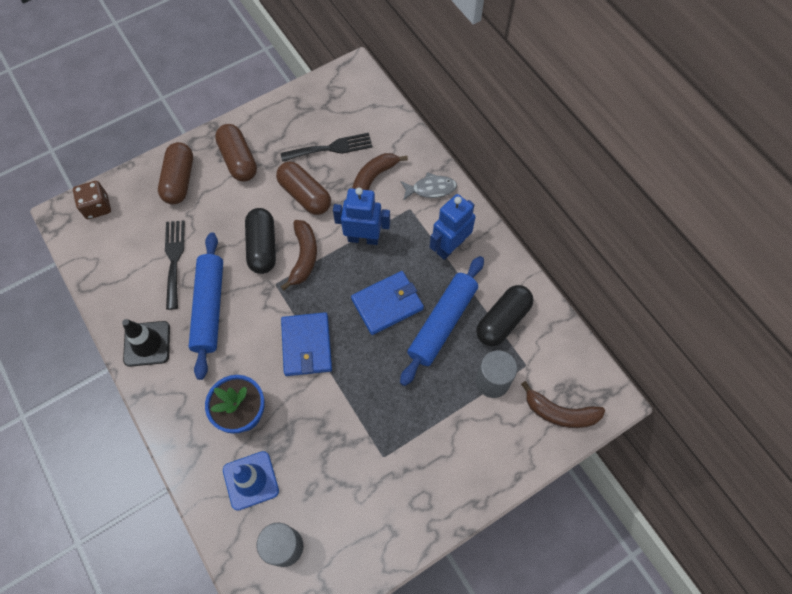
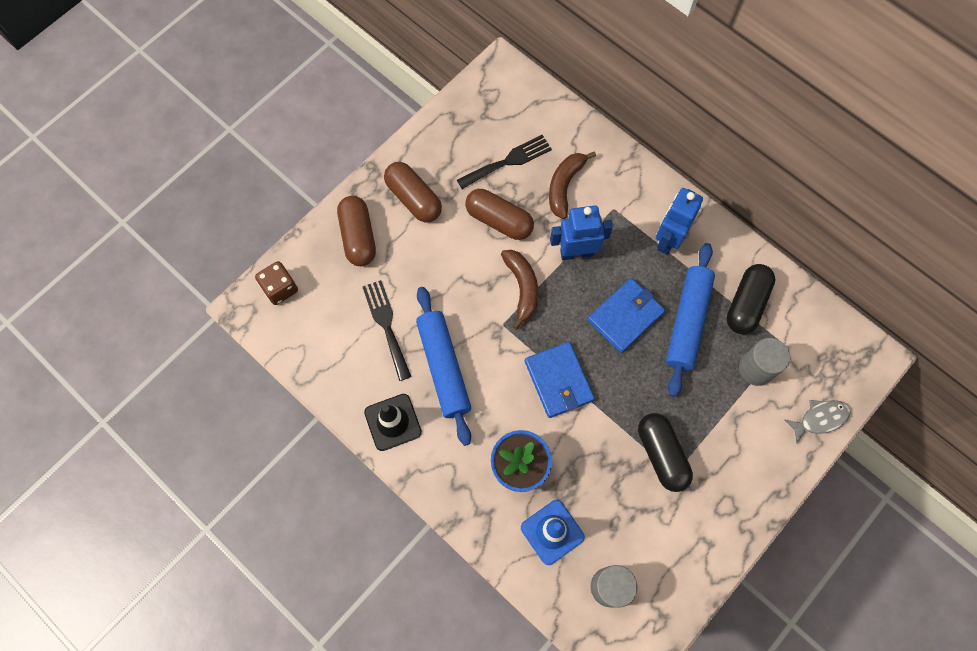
camera: 15 degrees left, 5 degrees up
black capsule [245,208,276,274] -> black capsule moved to [638,413,693,492]
grey fish [400,172,457,201] -> grey fish moved to [785,400,851,444]
brown banana [521,381,605,428] -> none

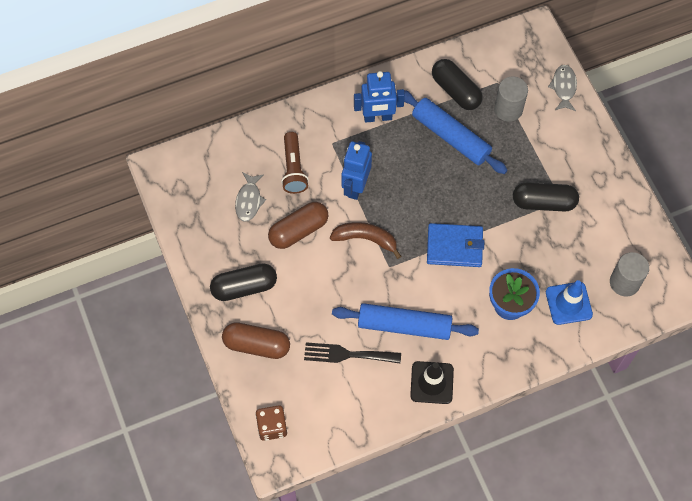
camera: 65 degrees left, 5 degrees down
brown capsule [384,162,442,222] -> black capsule [210,263,277,301]
black fork [457,135,552,189] -> grey fish [235,172,266,222]
brown banana [549,151,596,219] -> brown flashlight [281,132,309,194]
blue wallet [587,278,665,353] -> none
blue robot [656,188,703,255] -> blue robot turned 60 degrees counterclockwise [354,71,405,123]

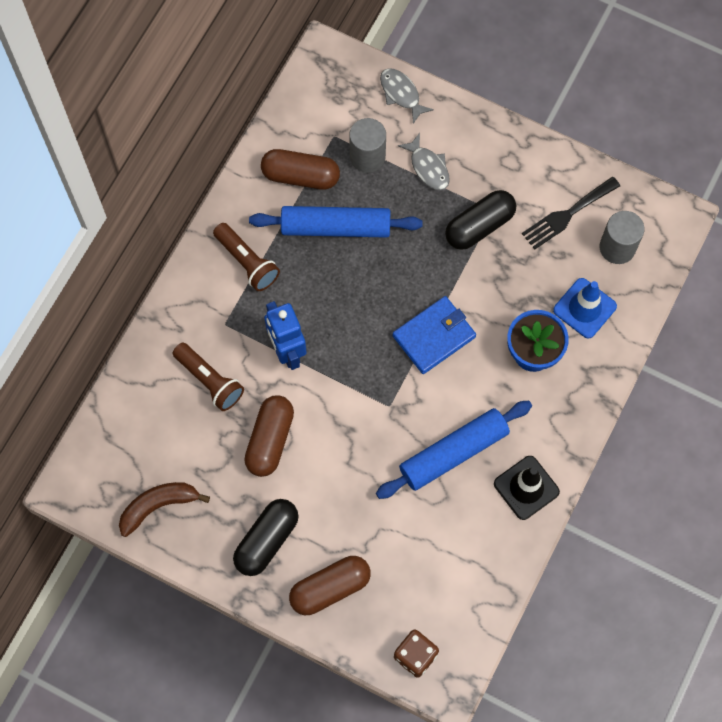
camera: 40 degrees left, 5 degrees up
grey fish [235,172,266,222] -> grey fish moved to [398,133,450,190]
black fork [304,342,401,363] -> black fork moved to [522,176,620,250]
brown banana [330,222,401,259] -> brown banana moved to [119,482,210,537]
blue robot [354,71,405,123] -> brown flashlight [213,223,280,291]
black capsule [432,59,483,110] -> brown capsule [261,149,340,190]

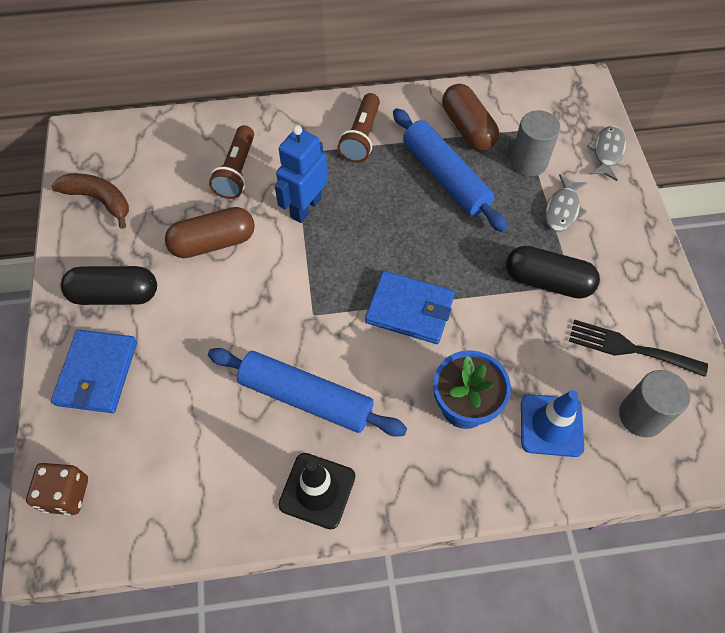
camera: 55 degrees right, 10 degrees down
brown capsule [289,556,371,615] -> blue wallet [51,330,137,413]

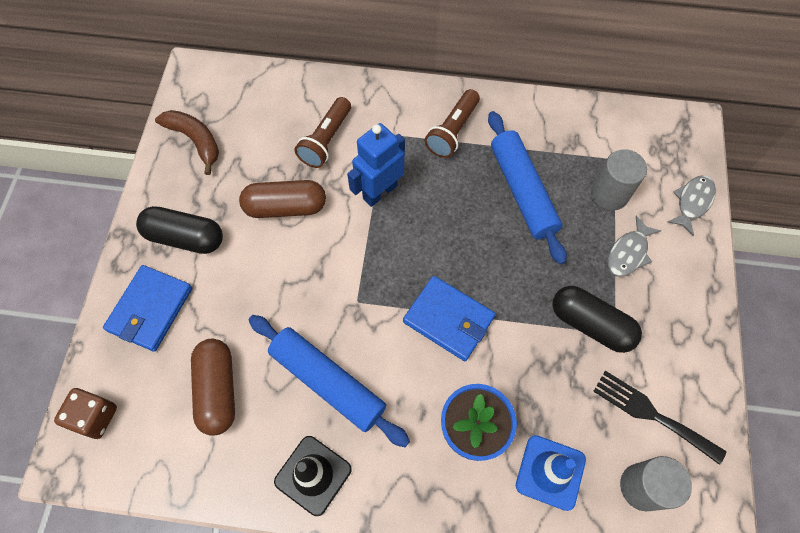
camera: 15 degrees right, 5 degrees up
brown capsule [442,84,499,151] -> brown capsule moved to [191,339,235,436]

